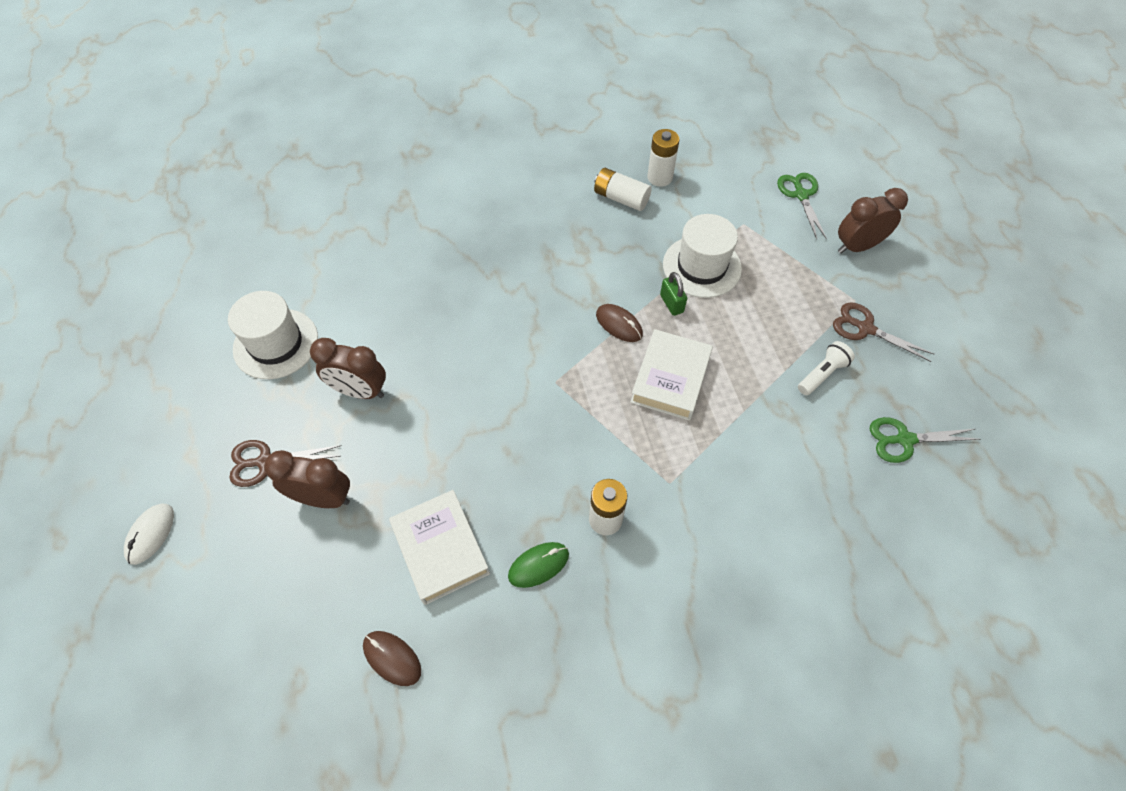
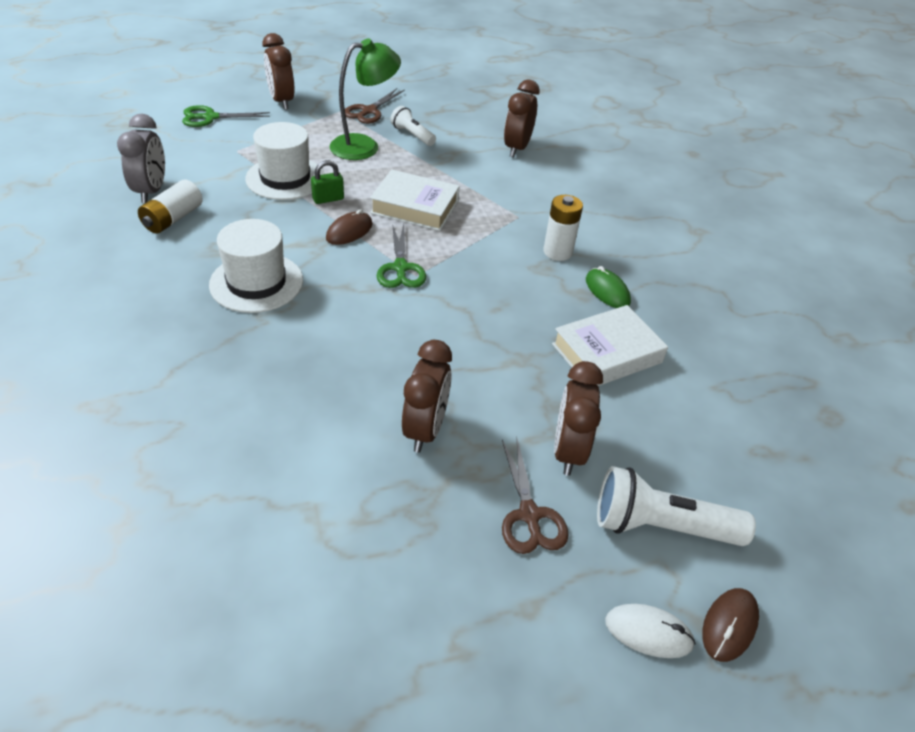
camera: 95 degrees left, 15 degrees down
white hat [228,291,318,379] -> white hat moved to [209,219,303,313]
brown mouse [363,631,421,686] -> brown mouse moved to [702,588,759,662]
white battery [647,129,680,187] -> grey clock [117,114,165,203]
green scissors [870,417,981,463] -> green scissors moved to [377,224,426,288]
none -> green lamp [330,39,401,160]
none -> brown clock [504,79,540,157]
none -> white flashlight [597,466,756,546]

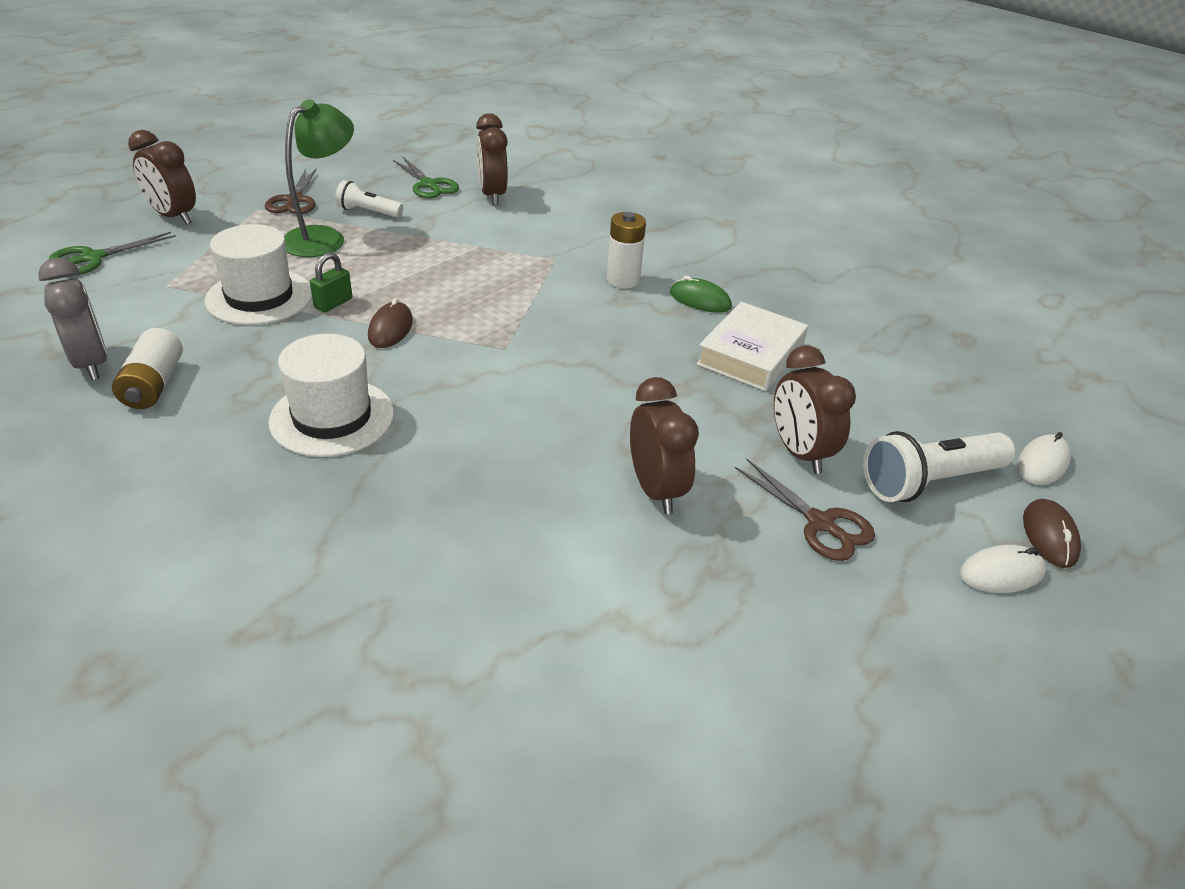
camera: 30 degrees left, 5 degrees down
white book [370,170,460,231] -> none
green scissors [377,224,426,288] -> green scissors moved to [393,157,459,199]
none -> white mouse [1017,432,1071,485]

